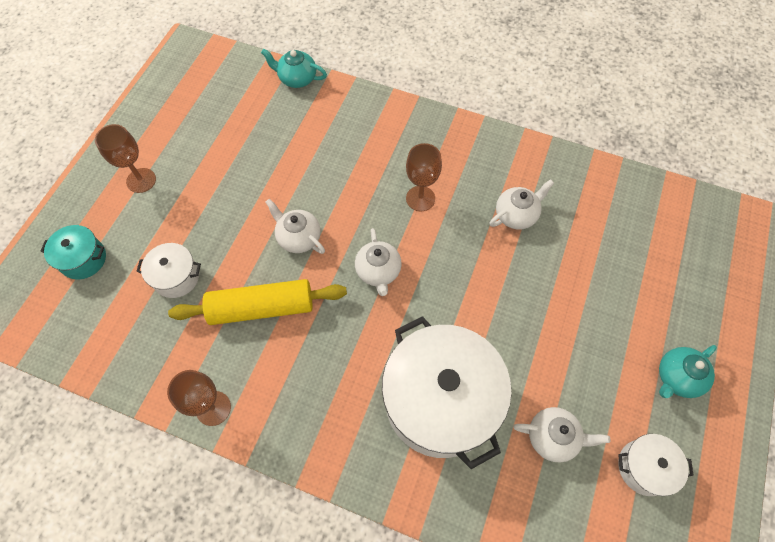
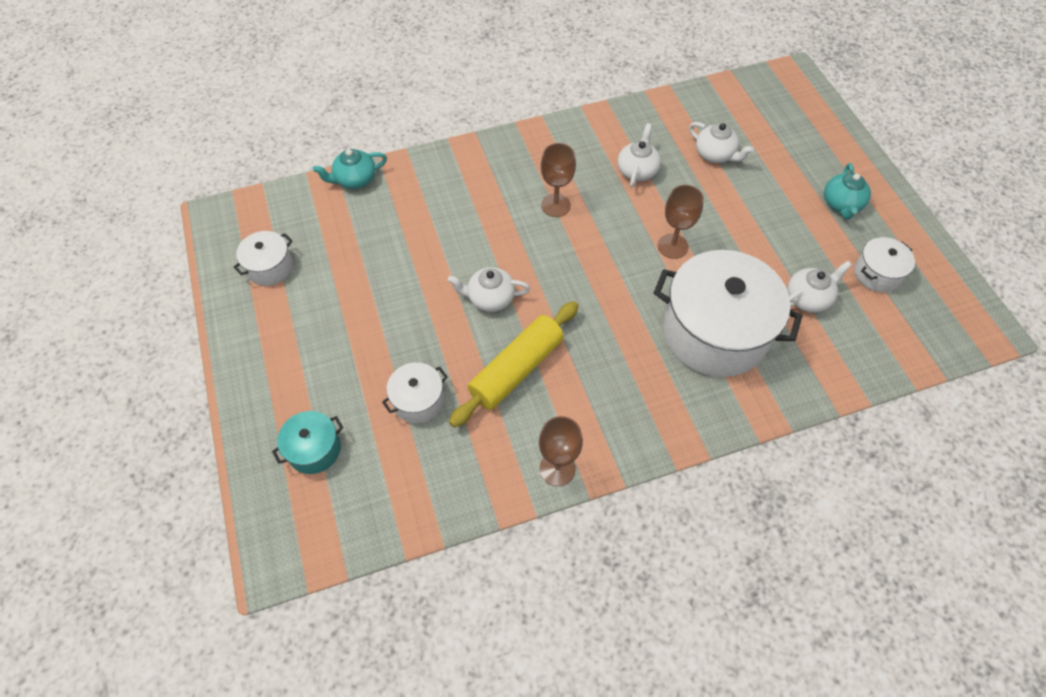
camera: 40 degrees left, 5 degrees down
brown goblet [95,124,156,193] -> brown goblet moved to [658,185,704,259]
white teapot [355,228,402,296] -> white teapot moved to [689,122,754,163]
none -> white pot [234,231,293,286]

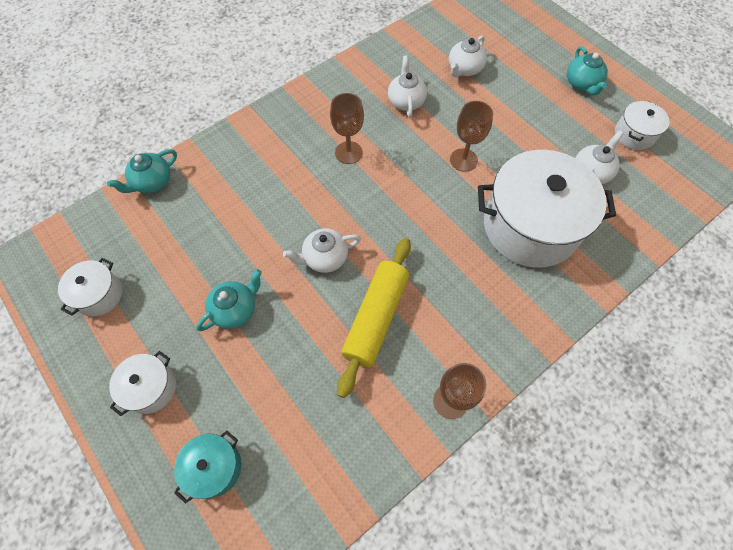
camera: 20 degrees left, 5 degrees up
white pot [382,362,448,423] -> white pot moved to [109,351,176,416]
white teapot [689,122,754,163] -> white teapot turned 105 degrees clockwise [449,35,487,77]
none -> turquoise teapot [196,269,262,331]

